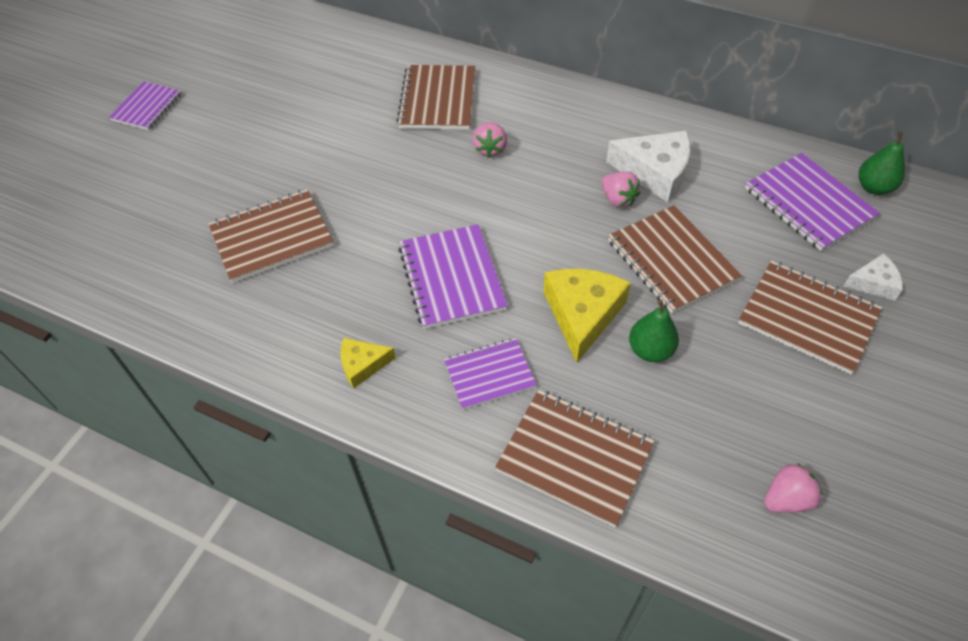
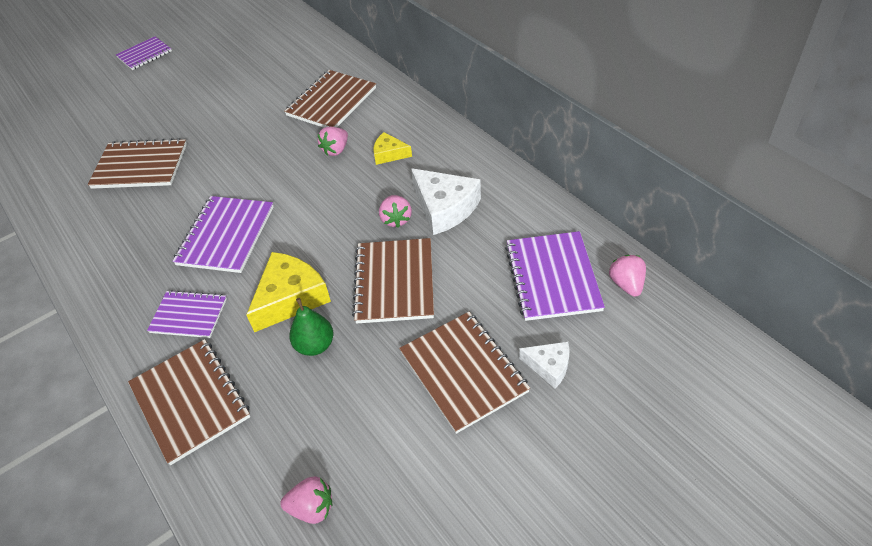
camera: 30 degrees right, 5 degrees down
yellow cheese [340,338,396,388] -> yellow cheese moved to [373,132,412,165]
green pear [859,131,905,195] -> pink strawberry [609,255,646,297]

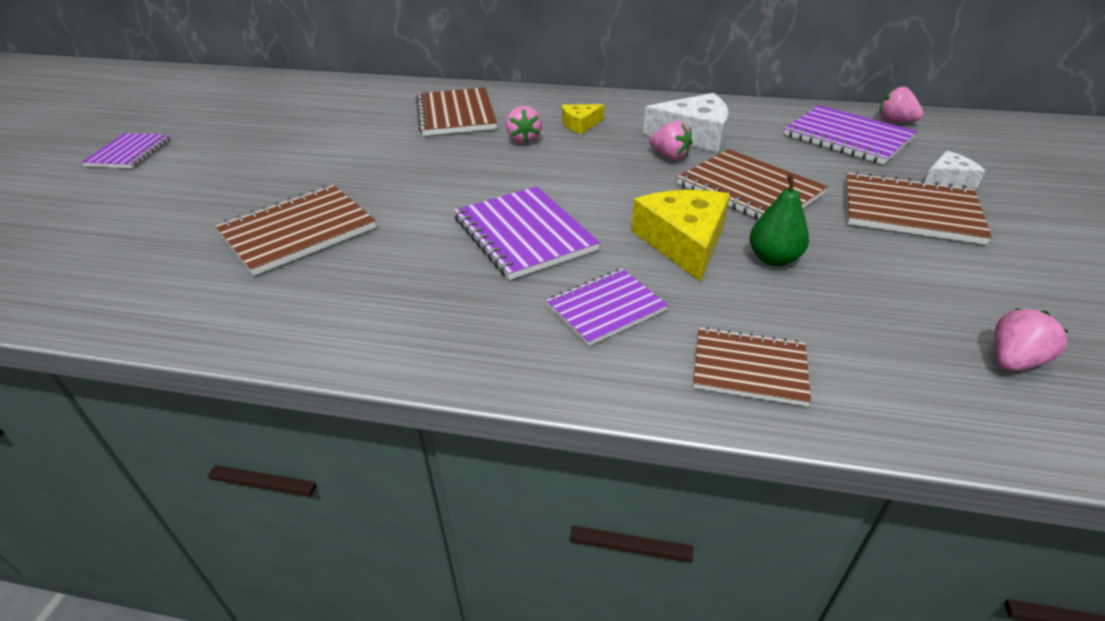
camera: 45 degrees left, 10 degrees down
brown notebook [128,339,250,465] -> brown notebook [693,327,811,407], size x0.65

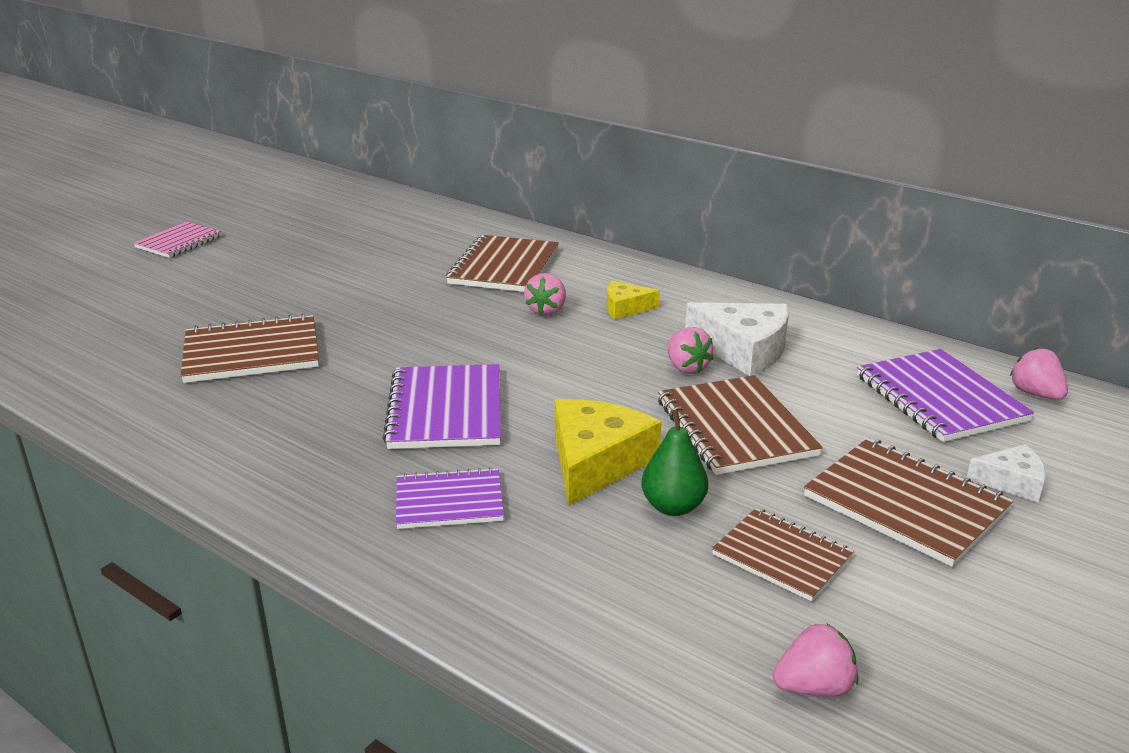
camera: 25 degrees right, 10 degrees down
purple notebook [81,133,171,168] -> pink notebook [133,222,222,258]
brown notebook [693,327,811,407] -> brown notebook moved to [712,508,854,602]

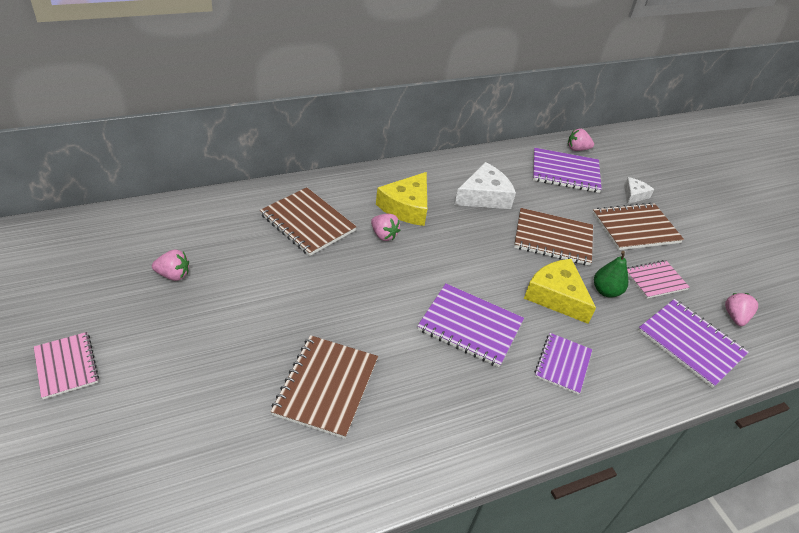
camera: 65 degrees left, 15 degrees up
yellow cheese [607,281,660,319] -> yellow cheese [376,172,427,226], size x1.79
pink strawberry [667,327,714,374] -> pink strawberry moved to [152,250,189,281]
brown notebook [712,508,854,602] -> pink notebook [627,260,690,299]
none -> purple notebook [638,299,749,388]

